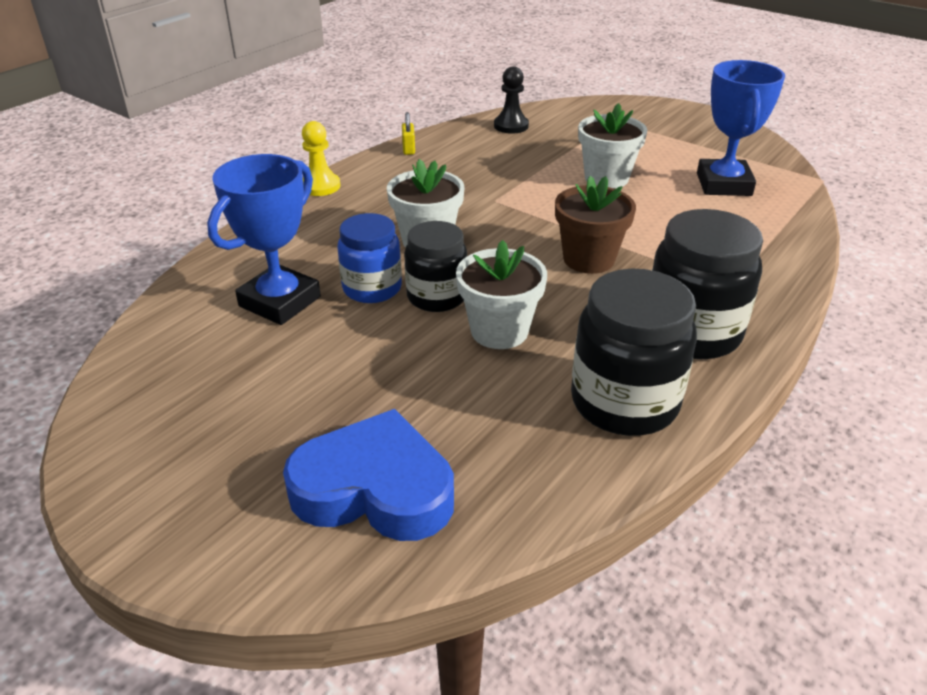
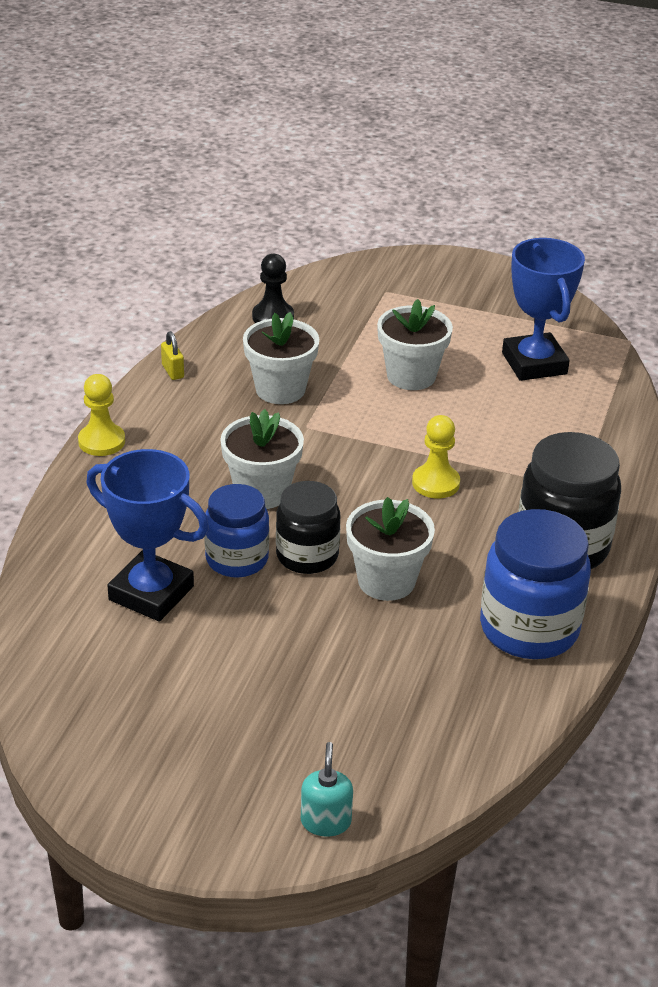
camera: 20 degrees left, 0 degrees up
blue trophy [207,154,321,325] -> blue trophy turned 75 degrees counterclockwise [86,449,209,621]
blue heart [283,409,454,541] -> none
brown flower pot [555,176,636,274] -> yellow pawn [412,415,460,498]
black jar [571,269,697,436] -> blue jar [480,509,591,659]
none -> white flower pot [243,312,319,404]
none -> turquoise soap dispenser [301,742,353,837]

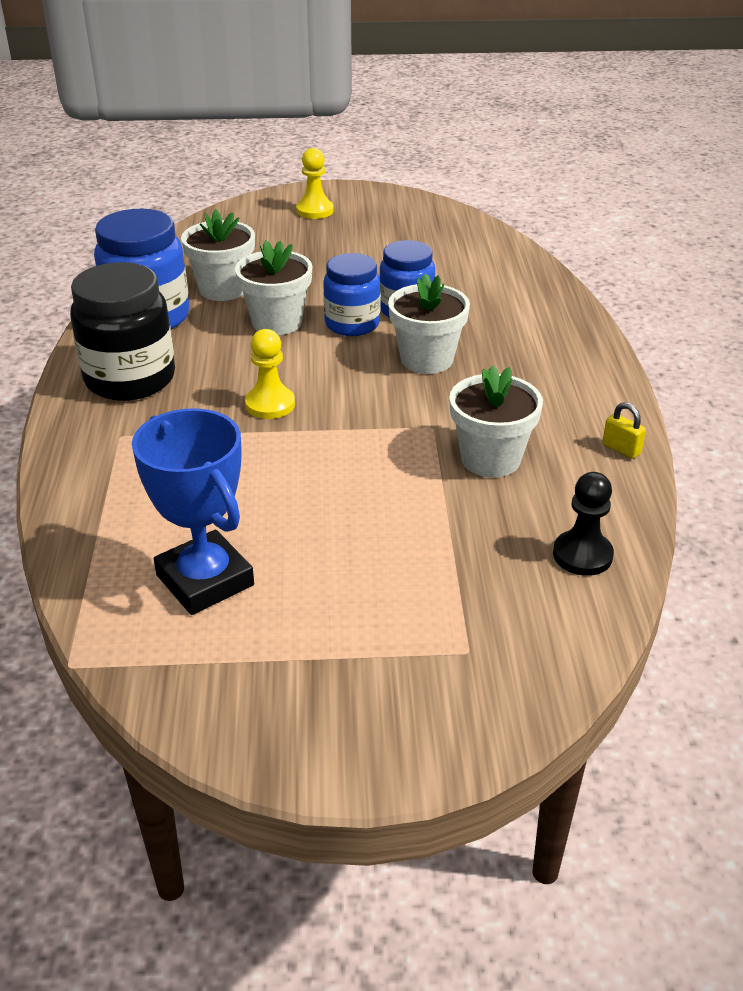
camera: 160 degrees right, 0 degrees up
yellow pawn [78,374,125,456] -> yellow pawn moved to [296,148,334,219]
blue trophy [86,449,209,621] -> none
black jar [276,481,340,574] -> blue jar [323,253,381,336]
turquoise soap dispenser [301,742,353,837] -> none
white flower pot [377,299,453,390] -> white flower pot moved to [181,209,255,301]

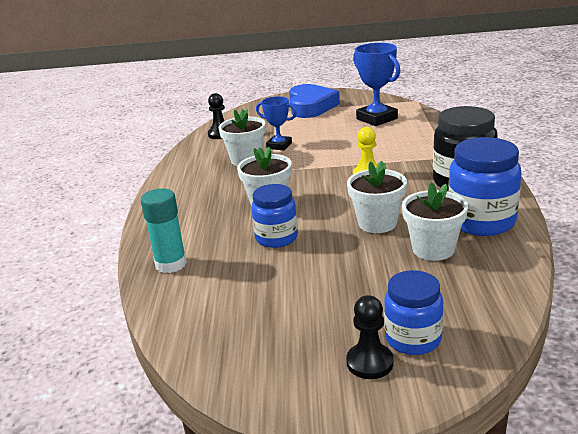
camera: 175 degrees left, 10 degrees down
yellow pawn [296,148,334,219] -> black pawn [346,295,394,379]
blue jar [323,253,381,336] -> blue jar moved to [384,270,443,355]
yellow padlock [602,402,646,459] -> none
none -> turquoise glue stick [141,188,187,273]
none -> blue trophy [256,96,297,151]
none -> blue heart [289,84,340,118]

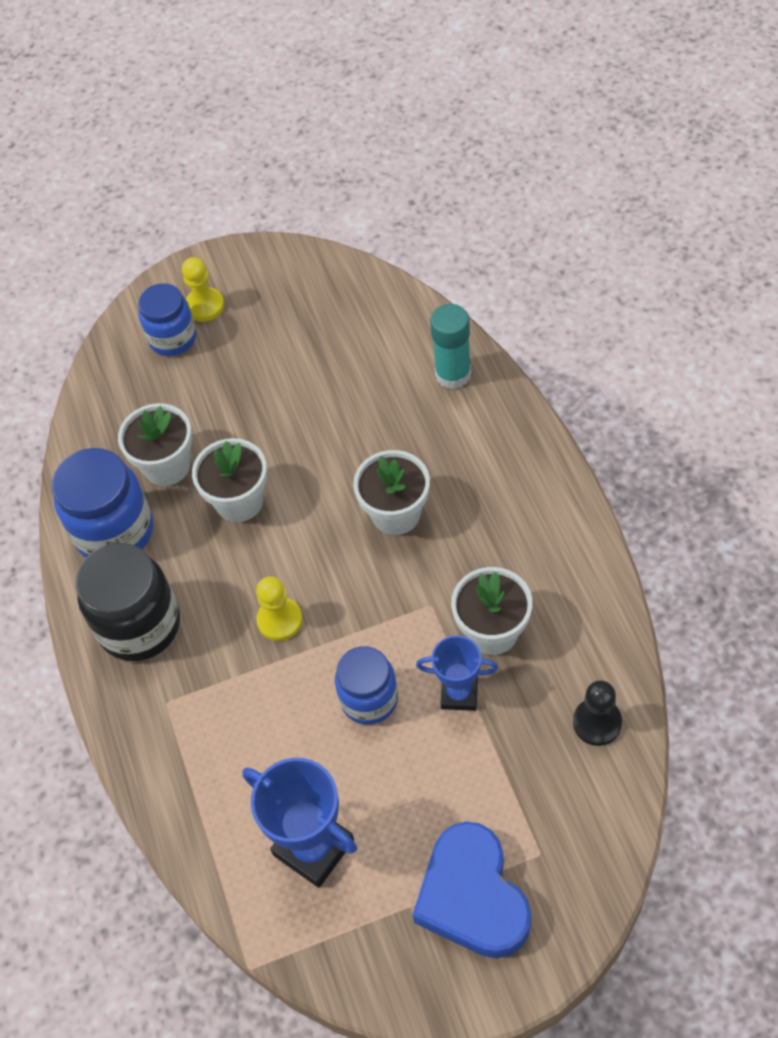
camera: 165 degrees right, 30 degrees up
blue jar [251,184,298,248] -> blue jar moved to [335,646,398,725]
black pawn [346,295,394,379] -> yellow pawn [182,257,224,322]

